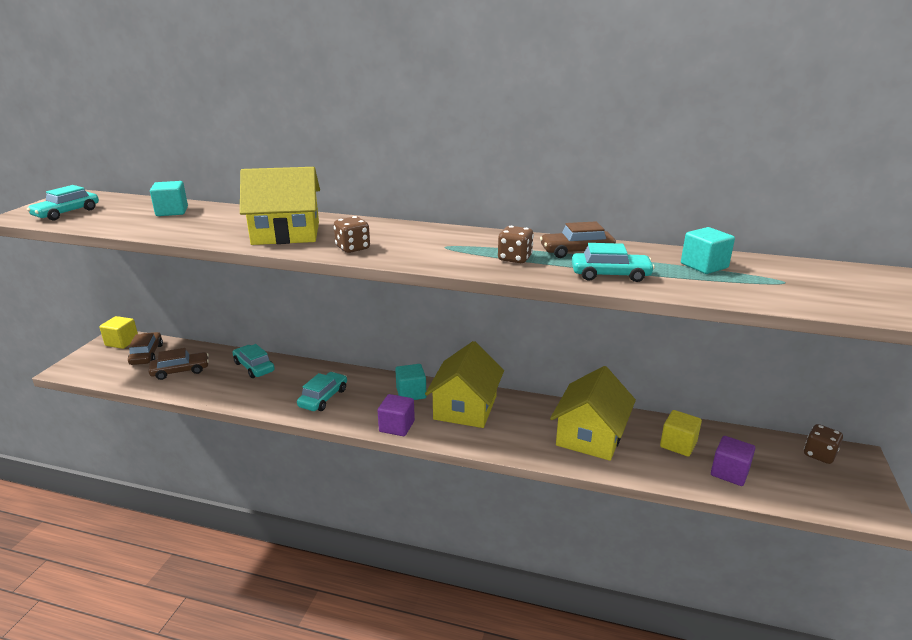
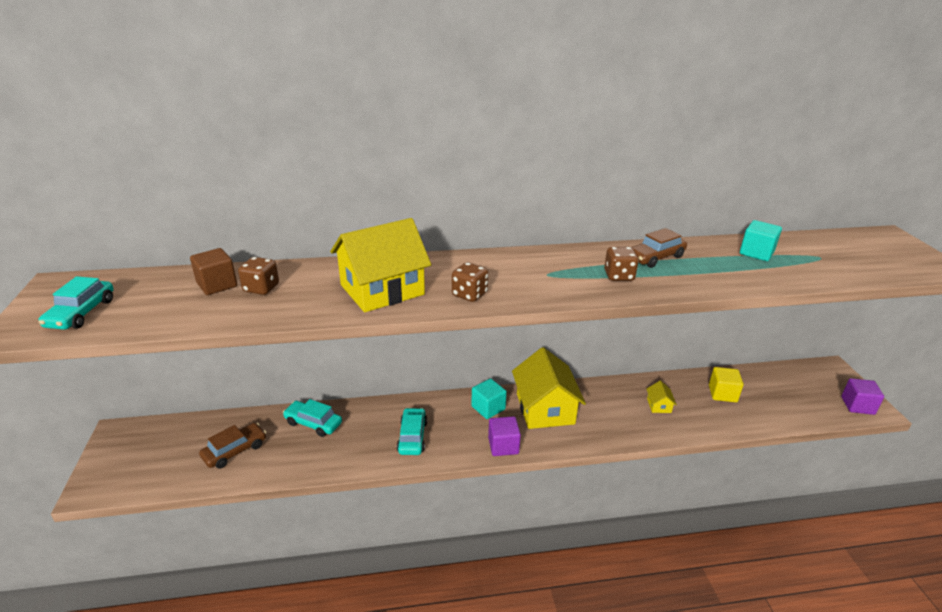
camera: 25 degrees left, 5 degrees up
yellow cube [99,316,138,349] -> none
brown car [128,332,163,365] -> none
turquoise cube [150,181,188,216] -> brown cube [190,248,237,295]
yellow house [550,366,636,461] -> yellow house [647,381,677,413], size x0.41
turquoise car [572,243,655,282] -> none
purple cube [711,436,755,486] -> purple cube moved to [841,378,884,415]
brown dice [804,424,843,464] -> brown dice moved to [238,257,279,295]

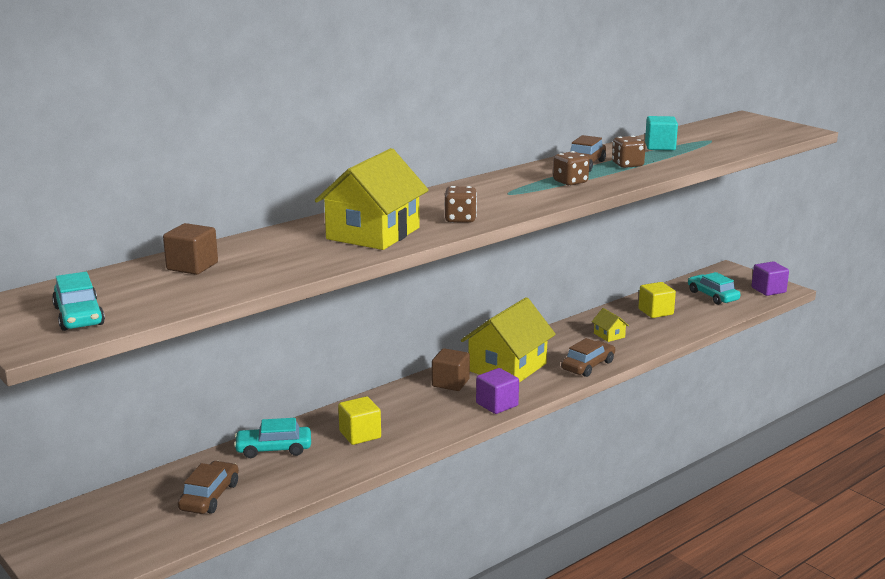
camera: 30 degrees left, 10 degrees down
brown dice [238,257,279,295] -> brown dice moved to [612,136,646,168]
turquoise car [397,408,427,455] -> turquoise car moved to [688,272,741,305]
turquoise cube [471,379,507,419] -> brown cube [432,348,470,391]
yellow house [512,347,586,429] -> yellow house turned 75 degrees clockwise [461,297,556,383]
none -> yellow cube [338,396,381,445]
none -> brown car [561,338,615,377]

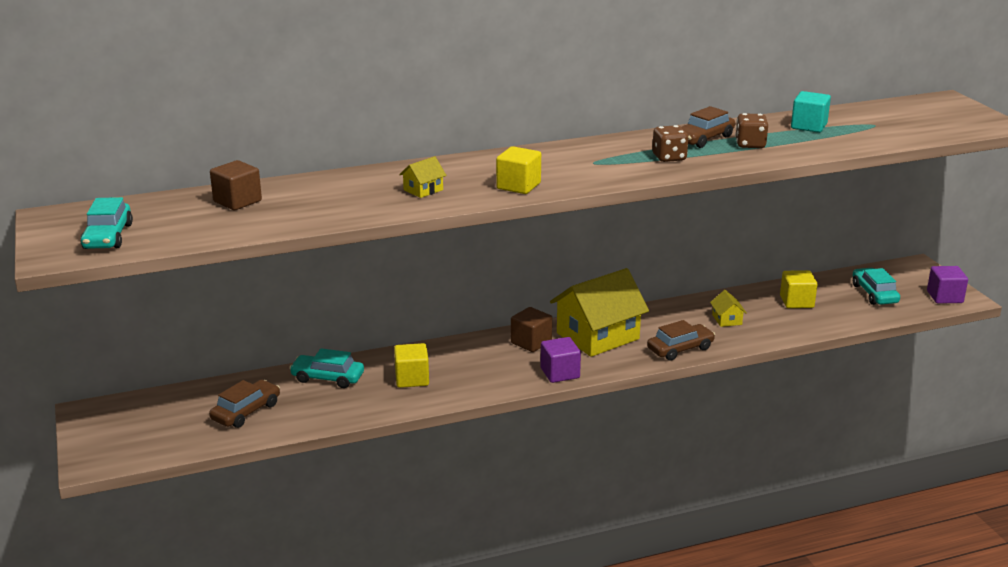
camera: 20 degrees right, 5 degrees up
yellow house [315,148,429,250] -> yellow house [399,156,447,198], size x0.41
brown dice [444,186,477,223] -> yellow cube [496,146,541,194]

